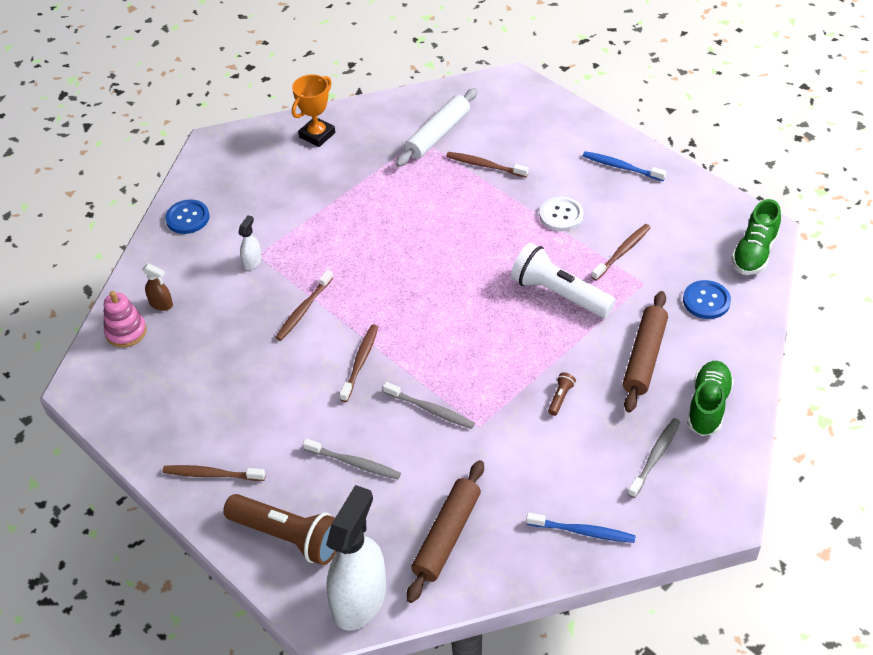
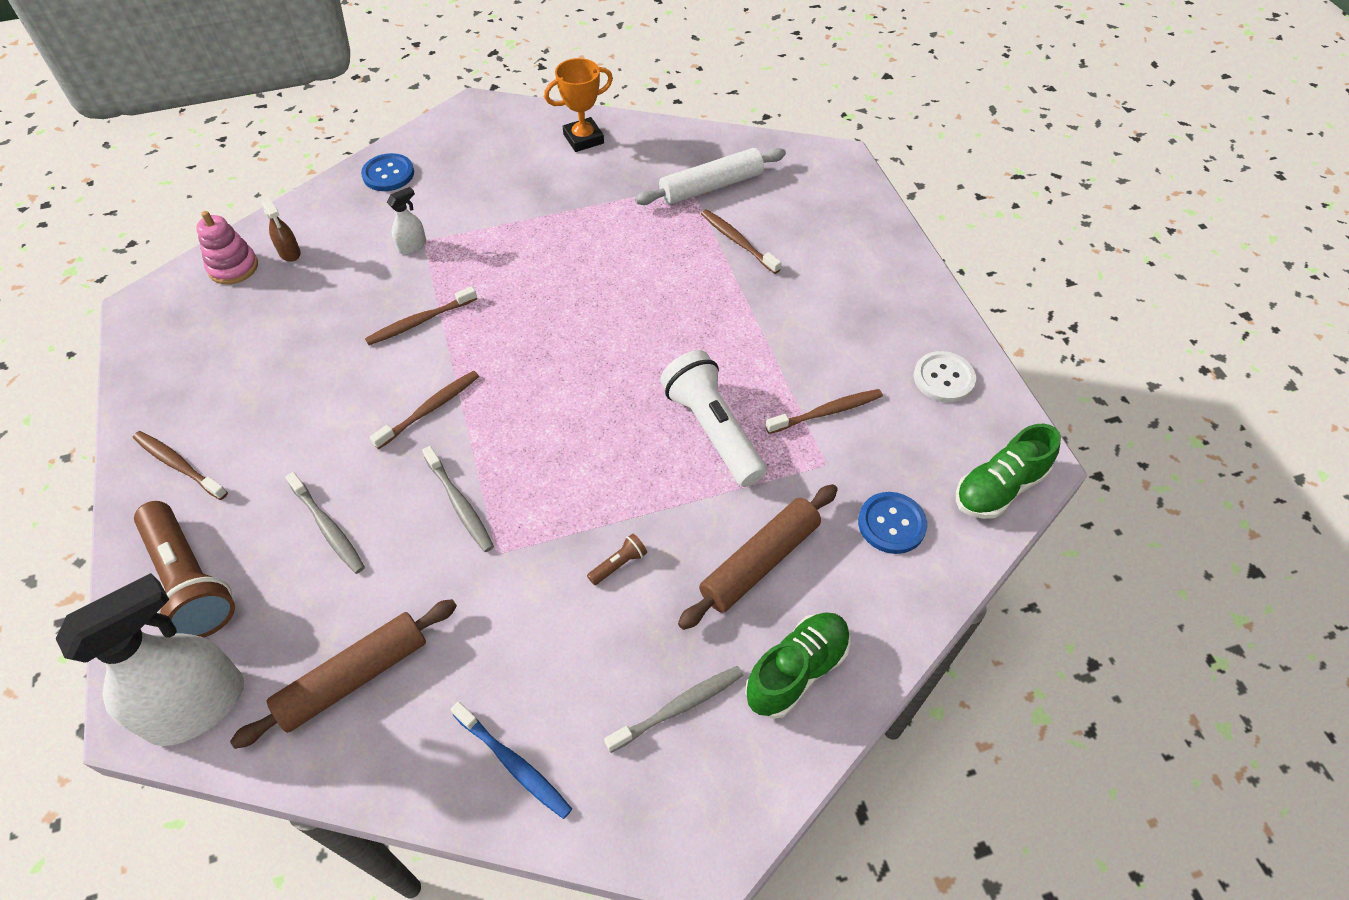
camera: 25 degrees right, 5 degrees up
white button [539,197,584,231] -> white button moved to [913,351,976,402]
blue toothbrush [583,151,667,181] -> none

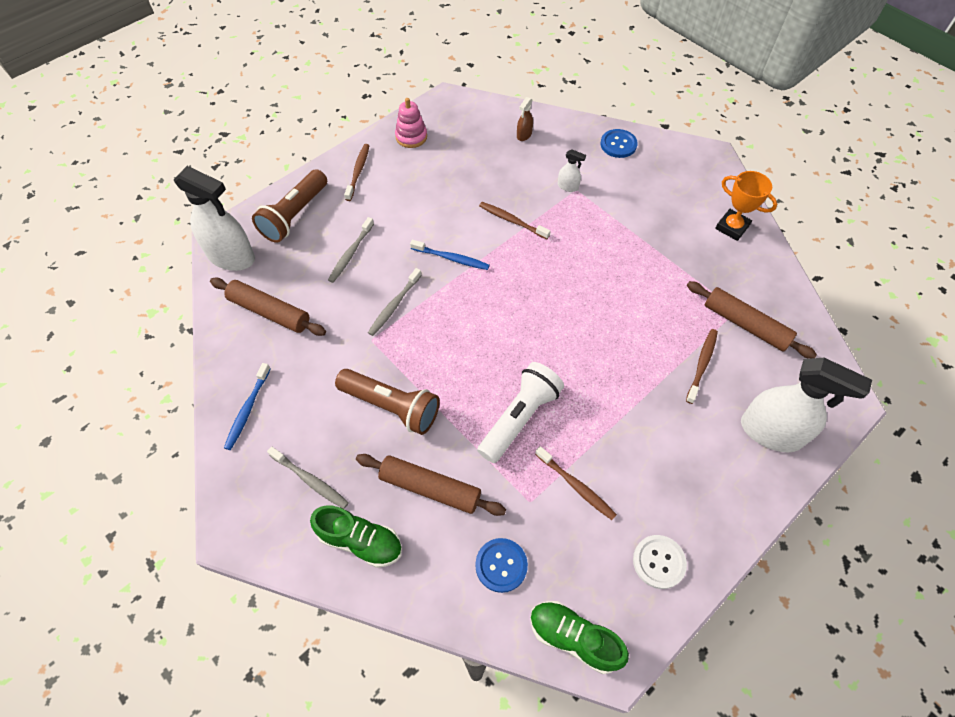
camera: 65 degrees right, 5 degrees up
pink stacking toy [196,211,258,284] -> pink stacking toy moved to [395,98,427,148]
brown toothbrush [370,371,479,449] -> blue toothbrush [410,240,490,270]
brown flashlight [587,533,647,585] -> brown flashlight [335,369,440,435], size x2.49
white rolling pin [635,148,786,205] -> brown rolling pin [687,281,817,359]
none -> white spray bottle [741,358,872,452]

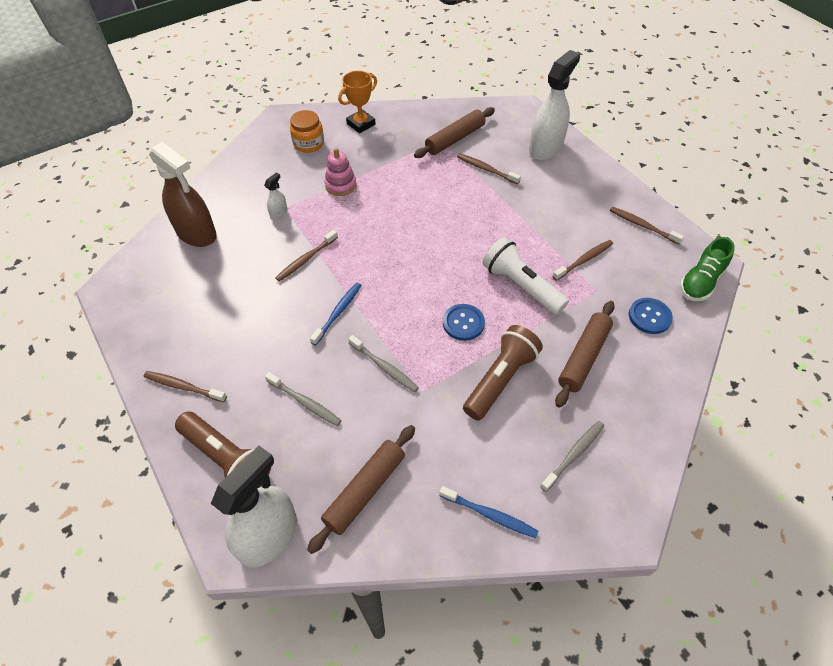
camera: 80 degrees left, 5 degrees down
green shoe [310,505,402,568] -> none
pink stacking toy [395,98,427,148] -> pink stacking toy moved to [325,148,357,196]
brown spray bottle [517,97,533,141] -> brown spray bottle [149,142,217,247], size x2.32
blue button [601,129,638,158] -> blue button moved to [443,304,485,341]
white button [633,535,687,589] -> brown toothbrush [610,207,684,245]
none -> orange jar [290,110,324,153]

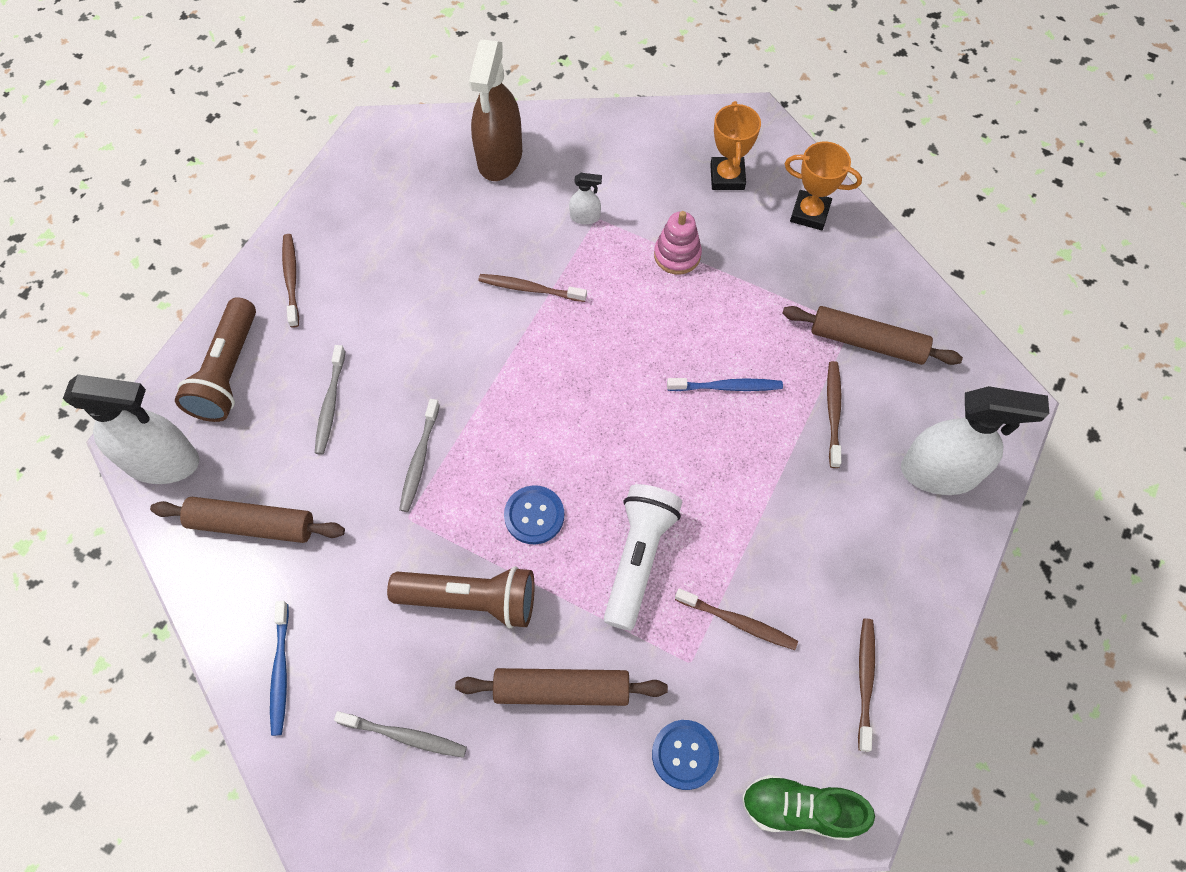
camera: 60 degrees right, 10 degrees up
orange jar [290,110,324,153] -> orange trophy [710,101,761,190]
blue toothbrush [310,283,362,345] -> blue toothbrush moved to [667,378,783,391]

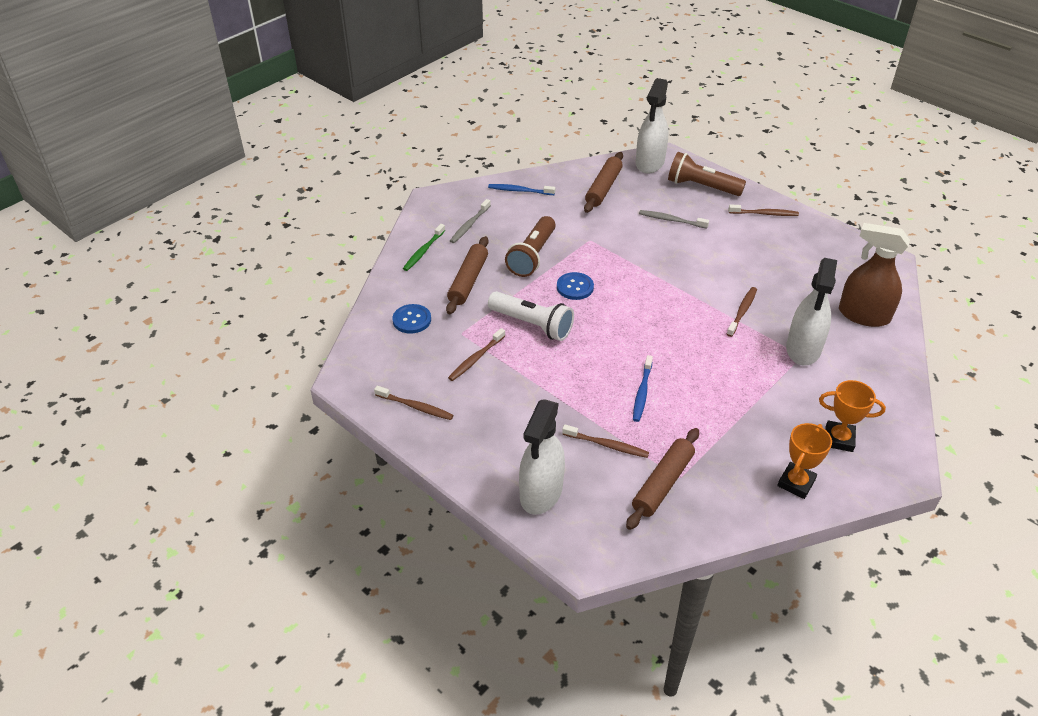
camera: 105 degrees right, 20 degrees down
grey toothbrush [399,399,440,512] -> none
white spray bottle [569,173,602,224] -> white spray bottle [786,258,837,366], size x2.32
pink stacking toy [654,211,702,275] -> none
green shoe [742,775,875,841] -> none
none -> green toothbrush [403,224,445,271]

